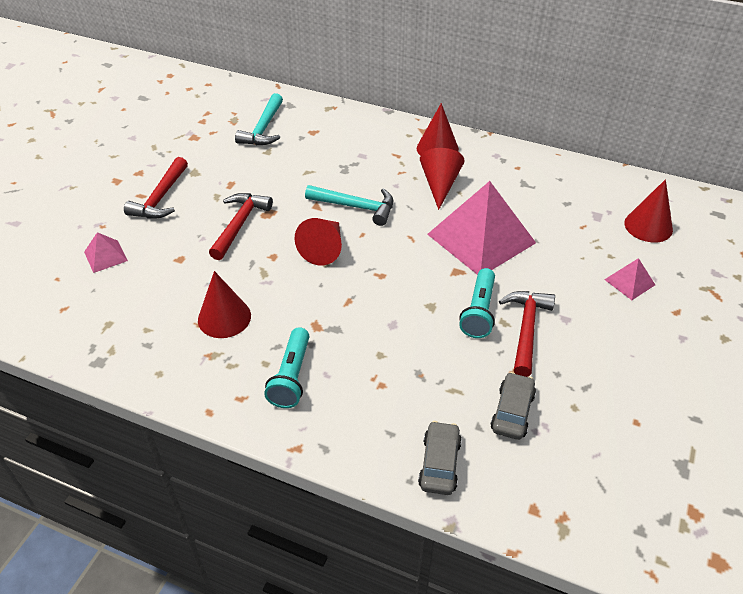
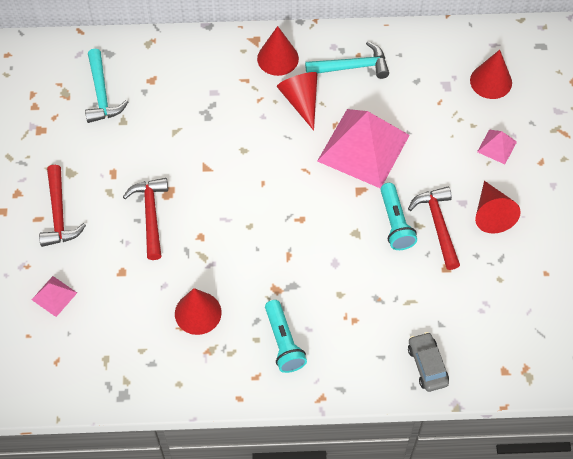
camera: 25 degrees left, 15 degrees up
red cone [294,218,342,266] -> red cone moved to [475,181,521,233]
turquoise hammer [305,185,393,226] -> turquoise hammer moved to [305,41,389,79]
grey car [491,372,536,440] -> none

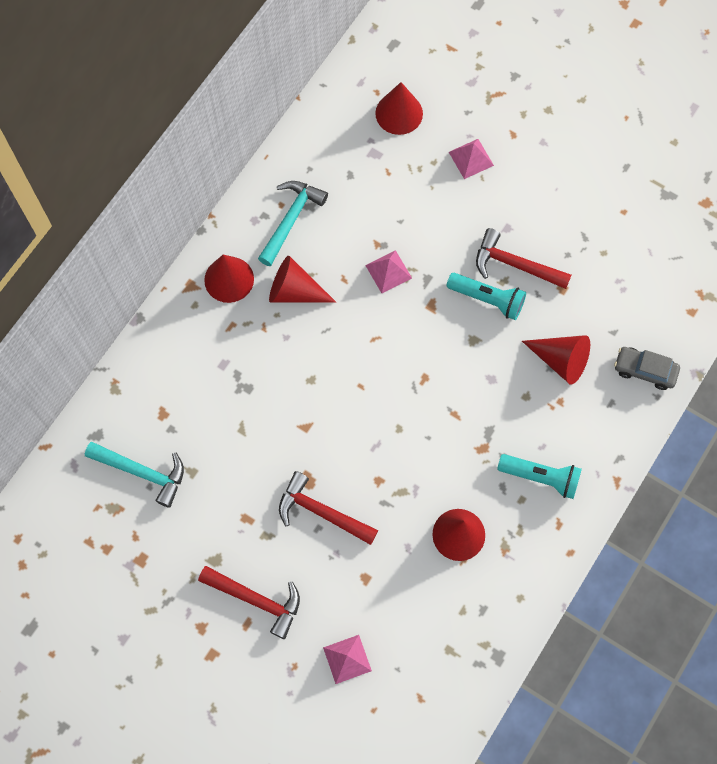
camera: 55 degrees left, 10 degrees up
pink pyramid [317,109,410,189] -> pink pyramid [365,250,412,293], size x0.44
red cone [475,181,521,233] -> red cone moved to [522,335,590,385]

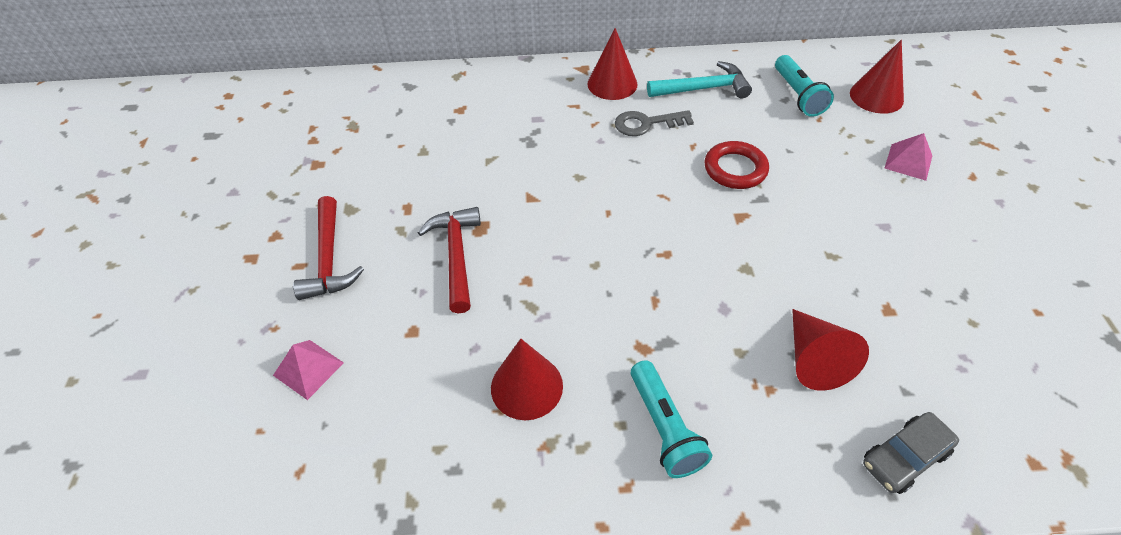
camera: 55 degrees right, 20 degrees down
turquoise hammer [85,442,184,508] -> none
red cone [269,256,337,303] -> grey key [615,110,694,136]
pink pyramid [365,250,412,293] -> red ring [704,141,769,189]
turquoise flashlight [446,273,526,320] -> turquoise flashlight moved to [775,55,834,117]
red hammer [476,228,572,289] -> none
grey car [614,347,680,390] -> grey car turned 105 degrees counterclockwise [863,412,959,494]

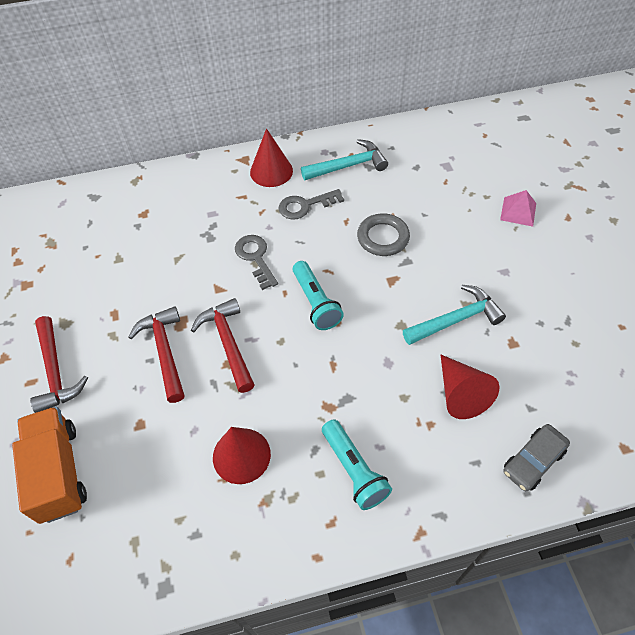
camera: 10 degrees left, 5 degrees up
pink pyramid [273,340,344,400] -> orange truck [12,406,87,524]
red ring [704,141,769,189] -> grey ring [357,213,410,256]
turquoise flashlight [775,55,834,117] -> turquoise flashlight moved to [293,261,344,330]
red cone [850,40,904,114] -> none
none -> red hammer [191,298,254,393]
none -> grey key [235,235,278,290]
none -> turquoise hammer [403,285,506,345]

